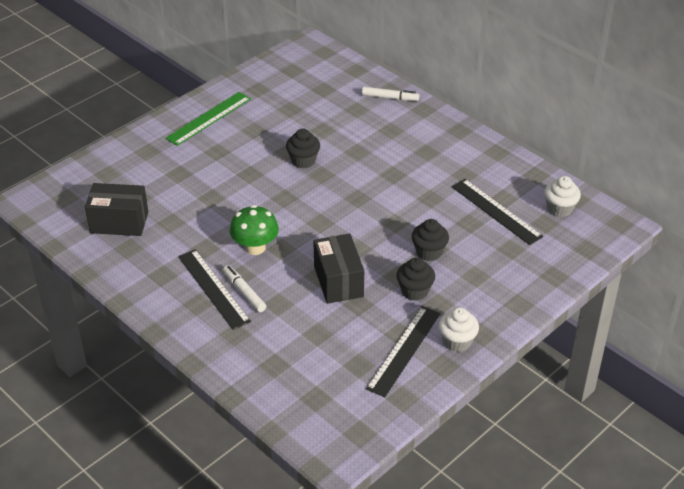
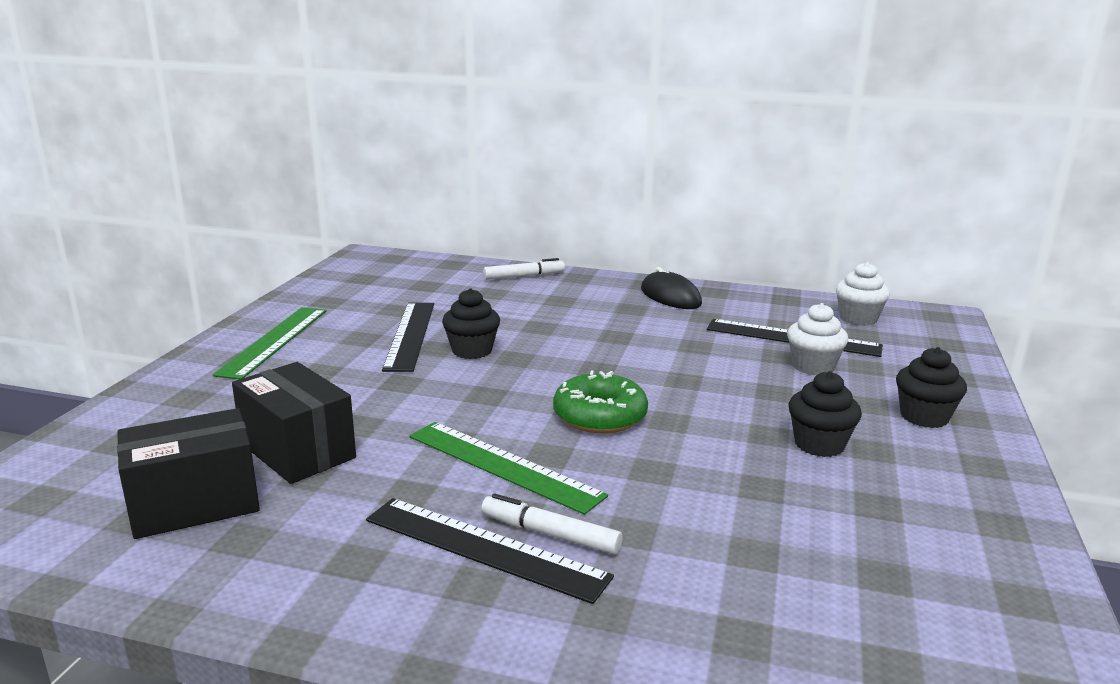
camera: 30 degrees left, 20 degrees down
green mushroom [230,205,279,255] -> green ruler [409,422,608,515]
black box [313,233,364,304] -> black box moved to [232,362,356,484]
black ruler [366,306,440,397] -> black ruler moved to [382,303,434,372]
black cupcake [412,219,449,261] -> black cupcake moved to [896,347,967,428]
white cupcake [439,307,479,352] -> white cupcake moved to [787,303,848,375]
none -> green donut [553,371,648,434]
none -> black mouse [641,267,702,309]

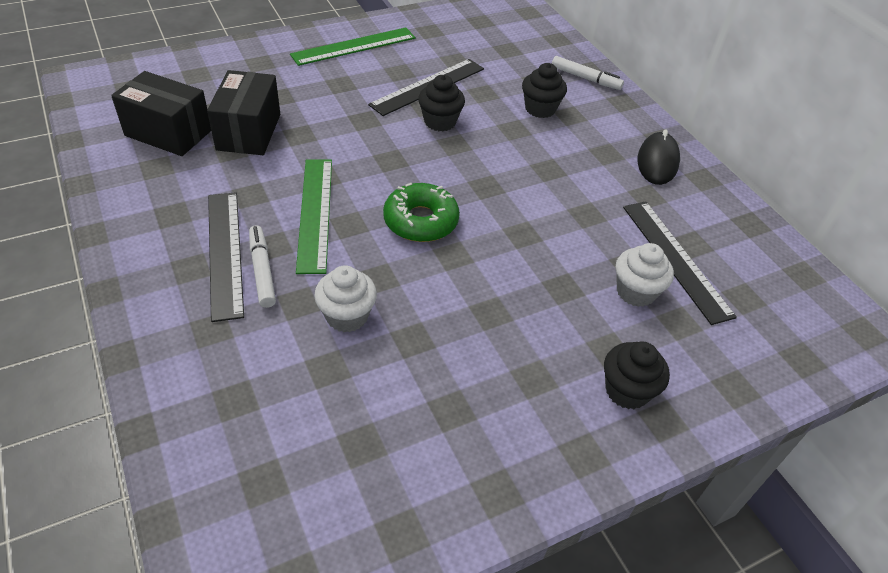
camera: 45 degrees right, 25 degrees up
black cupcake [788,371,862,457] -> black cupcake moved to [522,63,567,118]
white cupcake [836,262,890,326] -> white cupcake moved to [314,265,377,333]

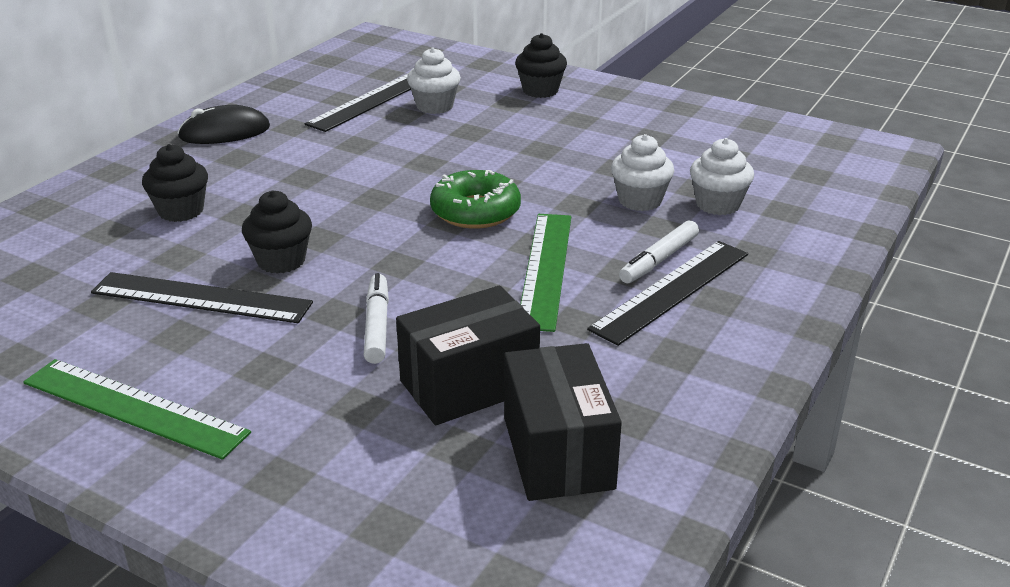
camera: 120 degrees left, 15 degrees down
green ruler [296,159,332,274] -> green ruler turned 45 degrees counterclockwise [520,214,571,332]
white marker [552,56,624,90] -> white marker moved to [364,273,389,364]
none -> white cupcake [690,138,754,215]

